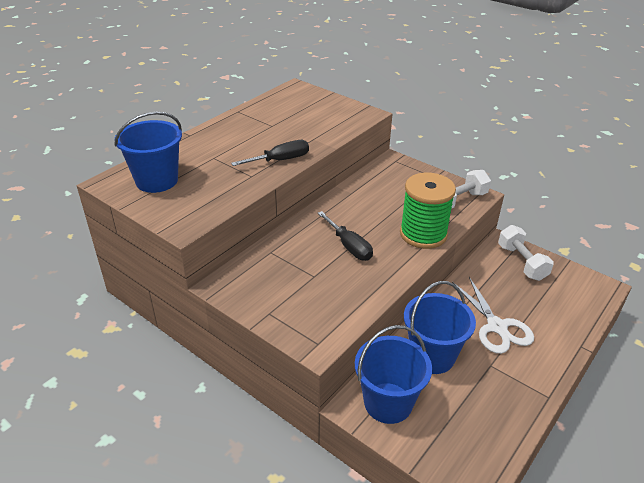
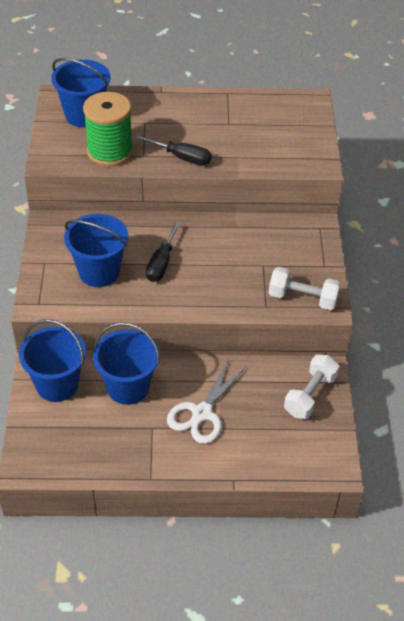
camera: 50 degrees right, 10 degrees up
green spool [400,173,456,249] -> green spool moved to [83,92,133,166]
none -> blue bucket [64,214,129,287]

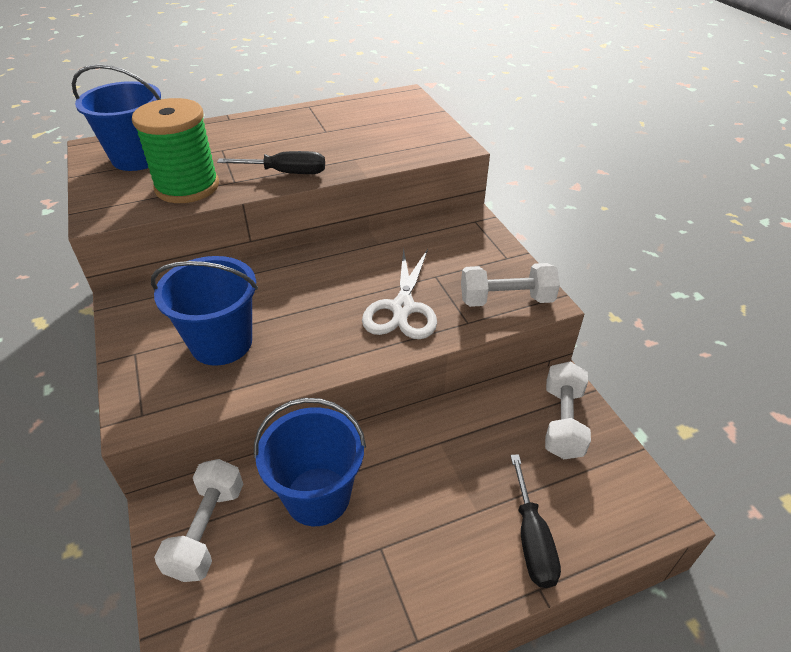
camera: 20 degrees left, 5 degrees down
blue bucket [19,319,86,402] -> white dumbbell [154,459,243,582]
black screwdriver [146,221,180,282] -> black screwdriver moved to [510,454,561,588]
white scissors [167,359,247,444] -> white scissors moved to [362,248,437,339]

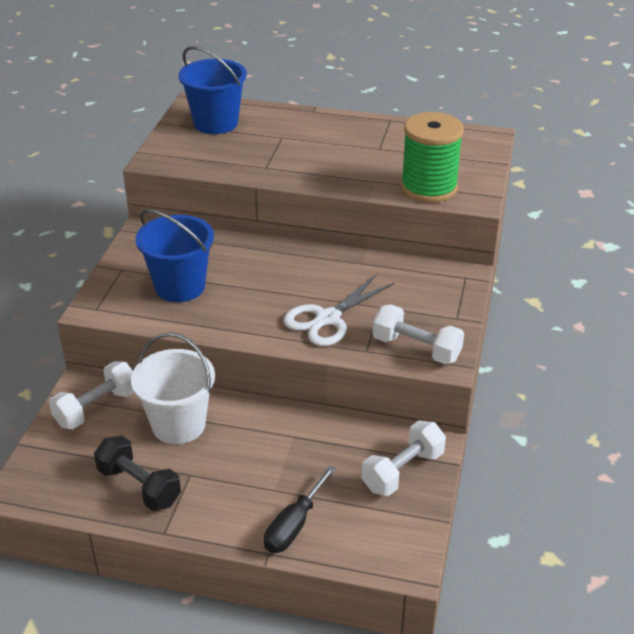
camera: 35 degrees right, 5 degrees down
green spool [132,98,219,203] -> green spool moved to [401,112,464,203]
black screwdriver [217,151,325,174] -> none
blue bucket [254,398,366,526] -> white bucket [131,333,215,444]
none -> black dumbbell [94,435,181,511]

